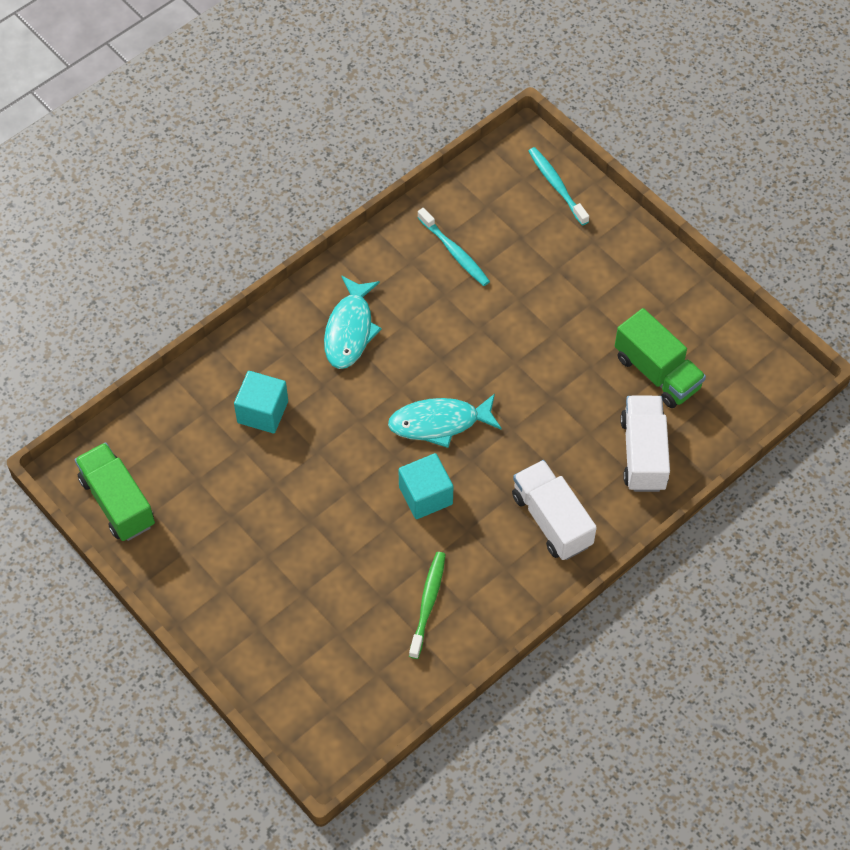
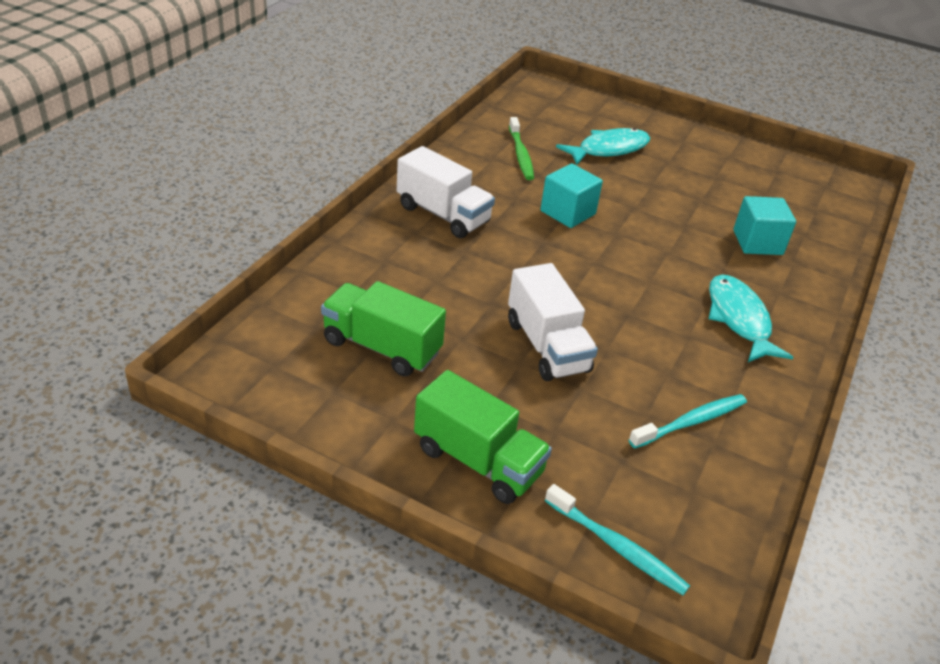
camera: 155 degrees right, 20 degrees down
green truck [75,442,155,541] -> green truck moved to [414,370,552,504]
turquoise fish [388,394,502,448] -> turquoise fish moved to [556,128,650,165]
turquoise toothbrush [417,208,490,286] -> turquoise toothbrush turned 120 degrees clockwise [629,394,747,448]
white truck [620,396,670,492] -> white truck moved to [508,263,598,381]

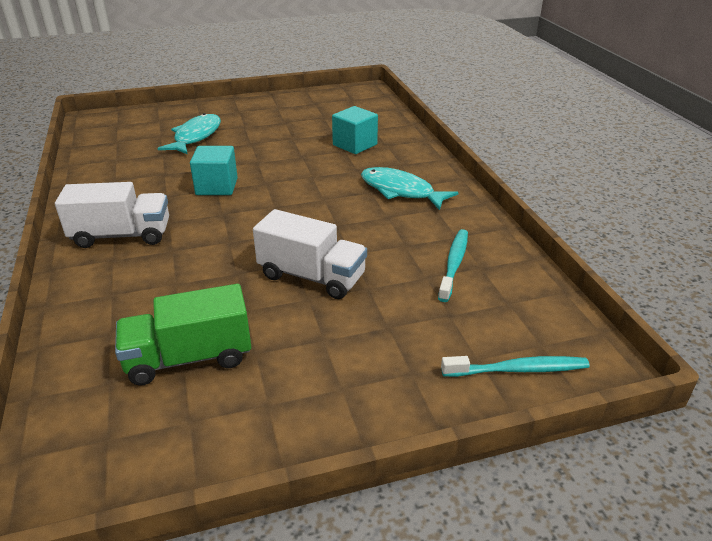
camera: 40 degrees left, 5 degrees down
green truck [414,370,552,504] -> none
green toothbrush [509,117,534,180] -> none

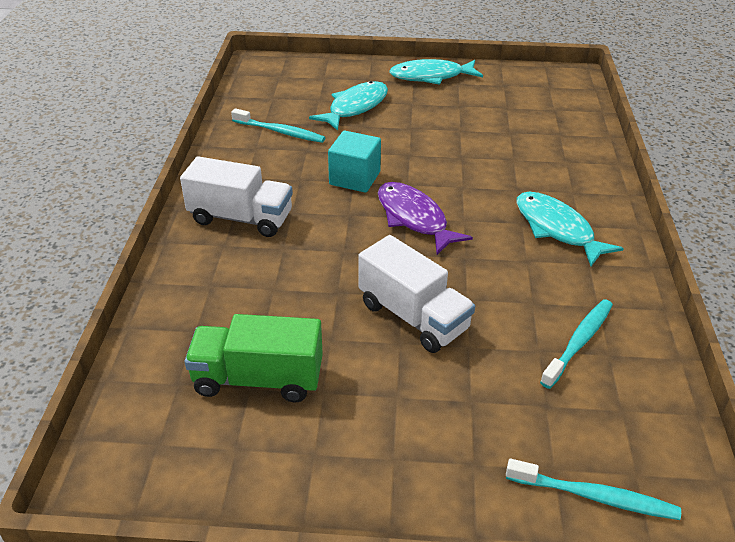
camera: 20 degrees right, 5 degrees up
turquoise cube [332,106,378,154] -> none
none -> turquoise toothbrush [231,108,325,143]
none -> purple fish [378,182,473,255]
none -> turquoise fish [389,59,483,85]

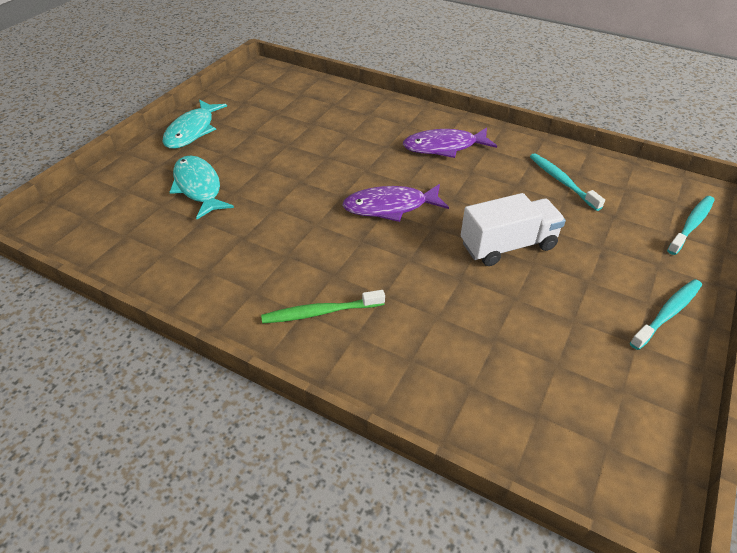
camera: 65 degrees left, 5 degrees up
white truck [180,156,293,237] -> green toothbrush [261,290,385,323]
green truck [185,314,323,402] -> none
turquoise toothbrush [231,108,325,143] -> turquoise toothbrush moved to [630,279,702,350]
turquoise cube [328,131,381,193] -> none
turquoise fish [516,192,624,266] -> purple fish [403,127,497,158]

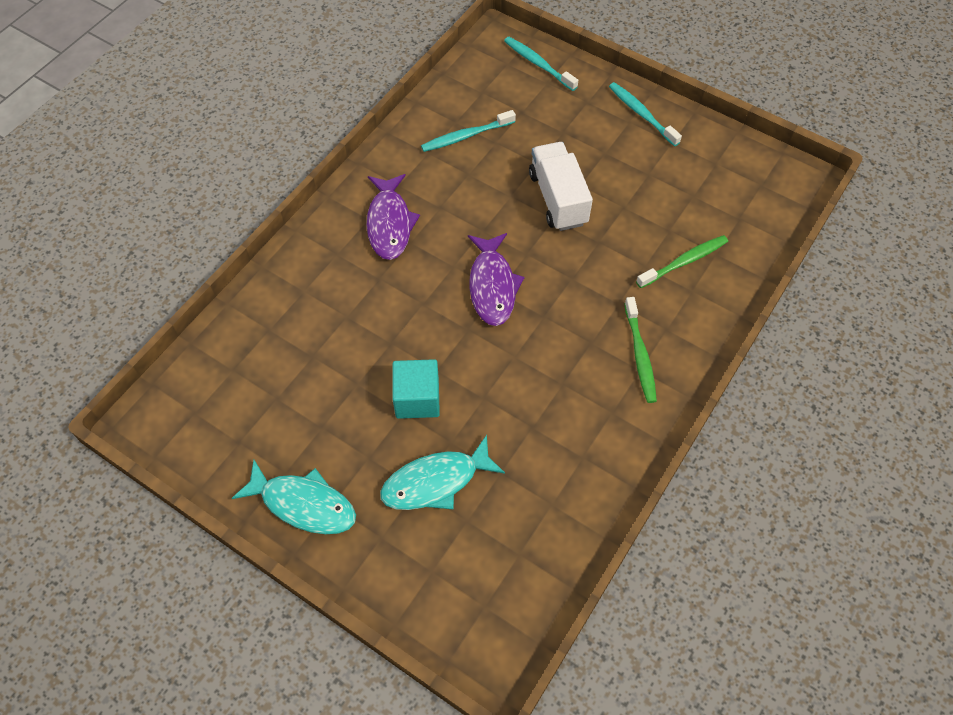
camera: 85 degrees left, 15 degrees up
none -> turquoise cube [392,359,440,419]
none -> green toothbrush [636,235,728,288]

